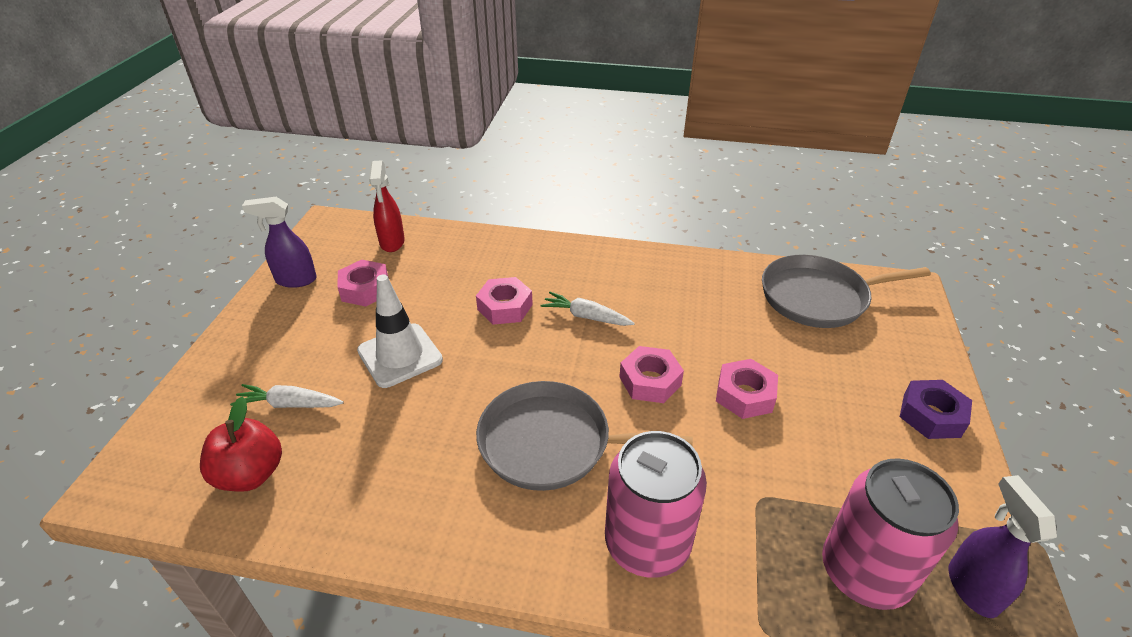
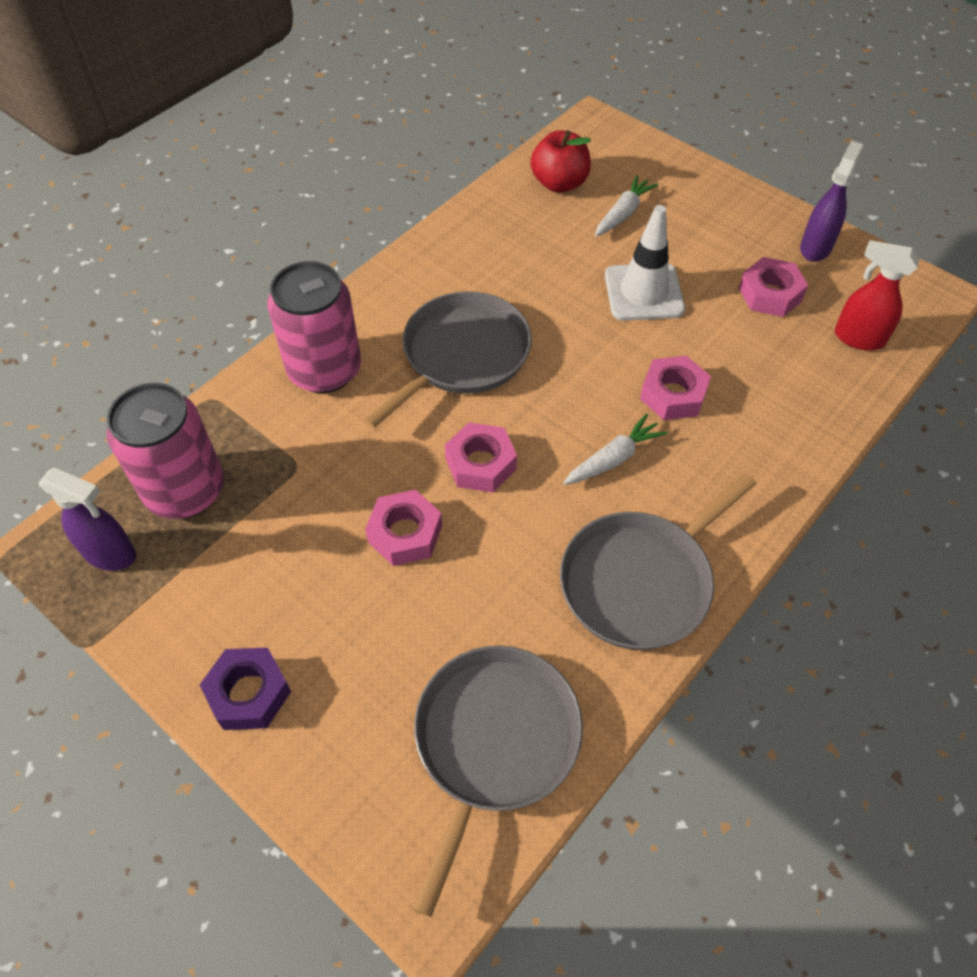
camera: 120 degrees right, 15 degrees up
none -> grey pan [560,473,756,650]

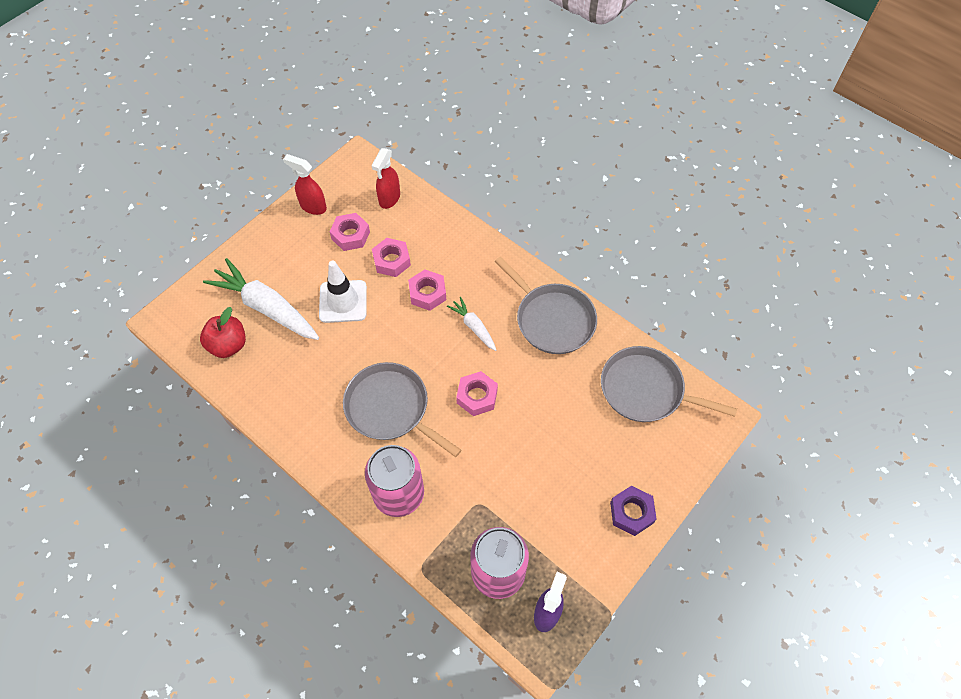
camera: 90 degrees left, 5 degrees up
pink nut [365,490,442,566] -> pink nut moved to [372,238,411,277]
white carrot [595,175,659,236] -> white carrot [203,258,319,340], size x1.97
purple spray bottle [800,141,864,262] -> red spray bottle [283,154,327,215]

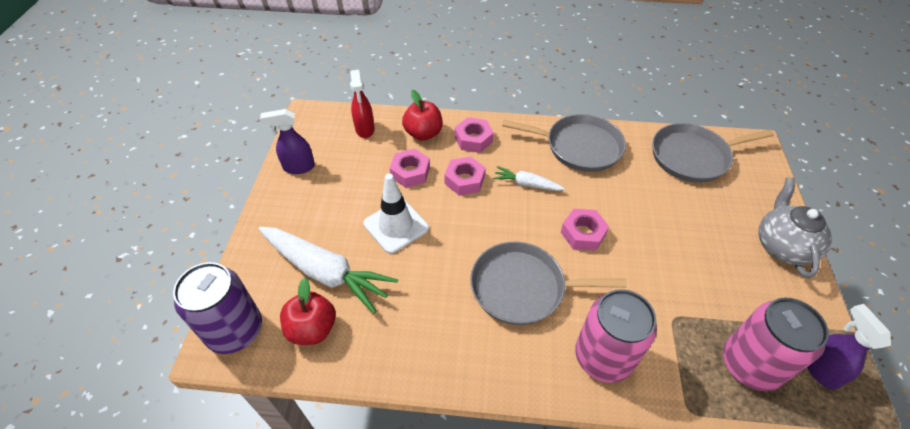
camera: 35 degrees left, 10 degrees down
white carrot [203,258,319,340] -> white carrot turned 150 degrees counterclockwise [259,227,398,314]
red spray bottle [283,154,327,215] -> purple spray bottle [260,109,315,174]
pink nut [329,213,370,251] -> pink nut moved to [455,117,494,153]
purple nut [610,486,656,536] -> grey teapot [758,178,832,278]
none -> purple can [173,262,262,354]
none -> red apple [402,90,443,141]

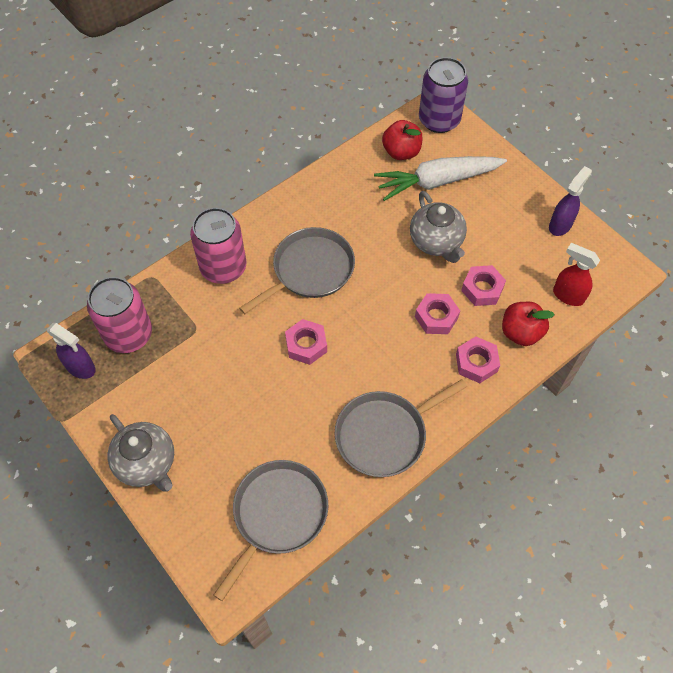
camera: 135 degrees right, 10 degrees up
white traffic cone [363,173,429,254] -> grey teapot [410,191,467,263]
white carrot [493,166,565,191] -> none

